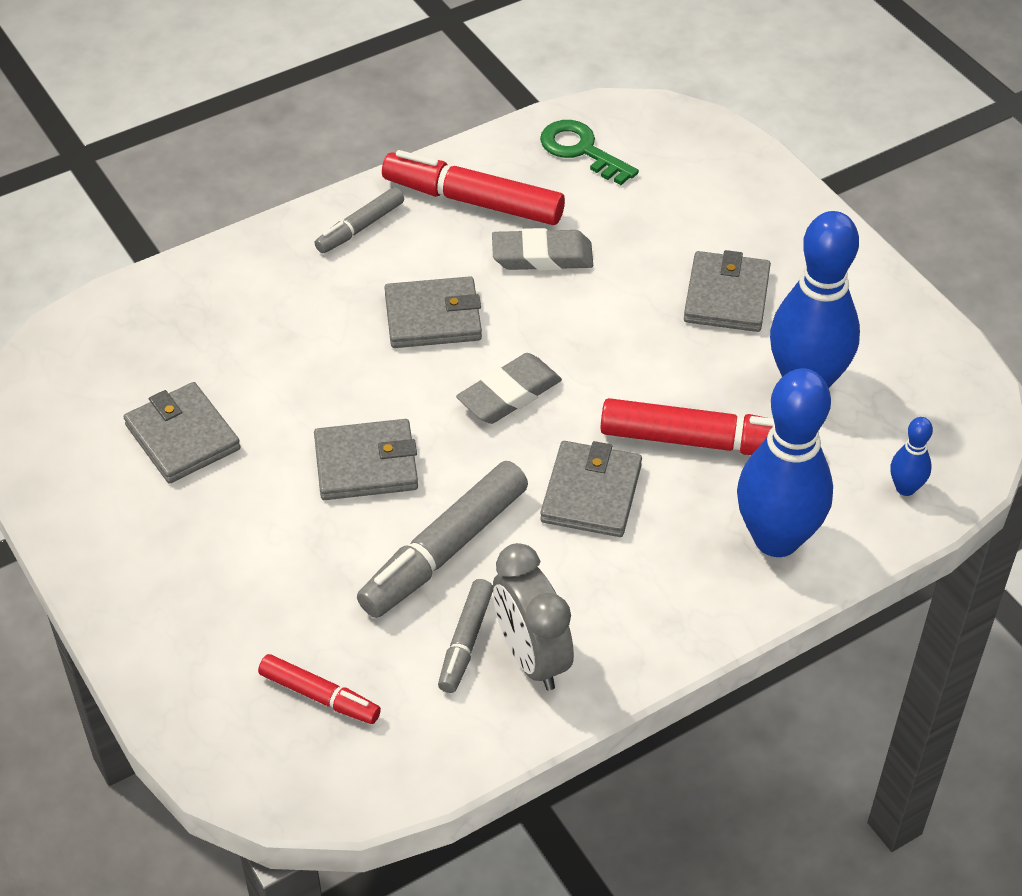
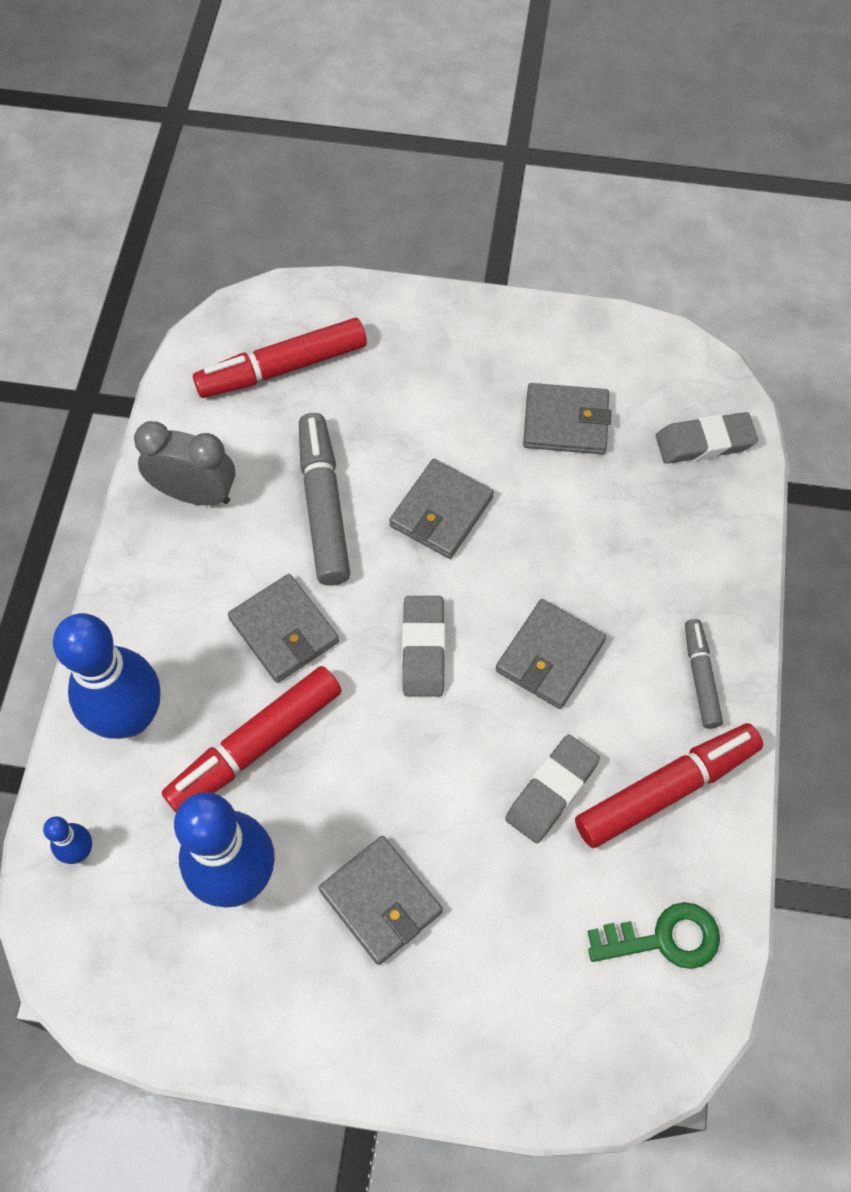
camera: 130 degrees right, 15 degrees up
red marker [258,654,381,724] -> red marker [193,318,367,398], size x1.76
grey marker [438,579,493,693] -> none
none -> grey eraser [656,412,758,464]

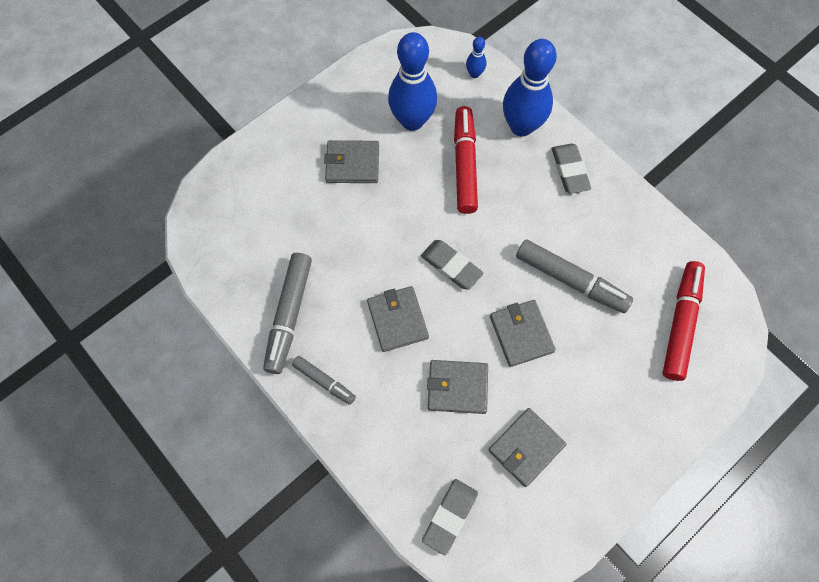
camera: 130 degrees right, 5 degrees up
grey clock [134,421,236,505] -> none
grey wallet [228,574,339,683] -> grey wallet moved to [427,360,488,414]
grey eraser [505,735,600,843] -> grey eraser moved to [552,144,591,194]
red marker [575,723,763,848] -> grey marker [263,253,312,374]
green key [587,902,720,969] -> none

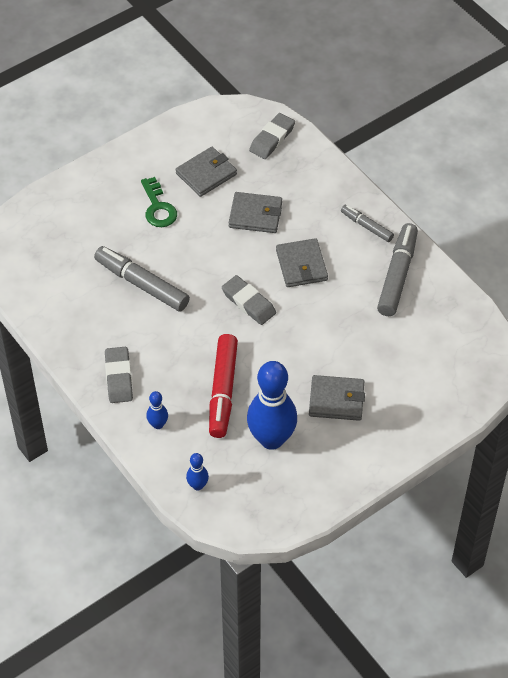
camera: 175 degrees left, 15 degrees down
grey wallet [490,300,556,367] -> none
blue bowling pin [503,39,557,137] -> blue bowling pin [146,391,168,429], size x0.44
red marker [663,261,705,381] -> none
none -> green key [141,177,177,227]

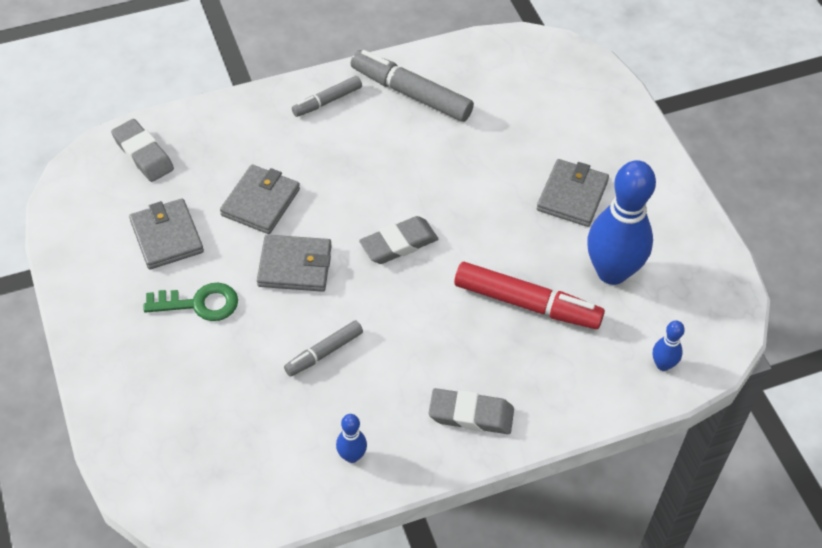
camera: 75 degrees left, 0 degrees up
grey marker [94,246,190,312] -> grey marker [284,320,363,377], size x0.57
blue bowling pin [146,391,168,429] -> blue bowling pin moved to [336,414,367,463]
grey wallet [276,238,328,287] -> grey wallet moved to [257,235,332,292]

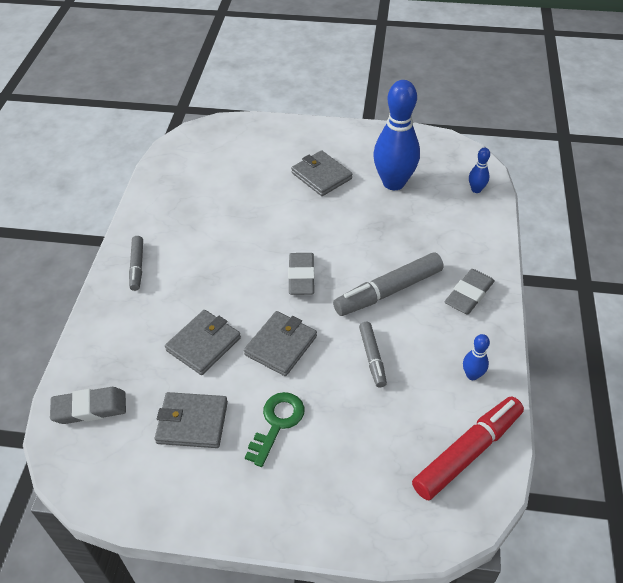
camera: 60 degrees left, 5 degrees down
grey wallet [220,165,300,234] -> grey wallet turned 75 degrees clockwise [165,310,241,375]
grey marker [351,50,474,122] -> grey marker moved to [333,252,444,316]
red marker [454,262,605,329] -> red marker moved to [412,397,524,500]

